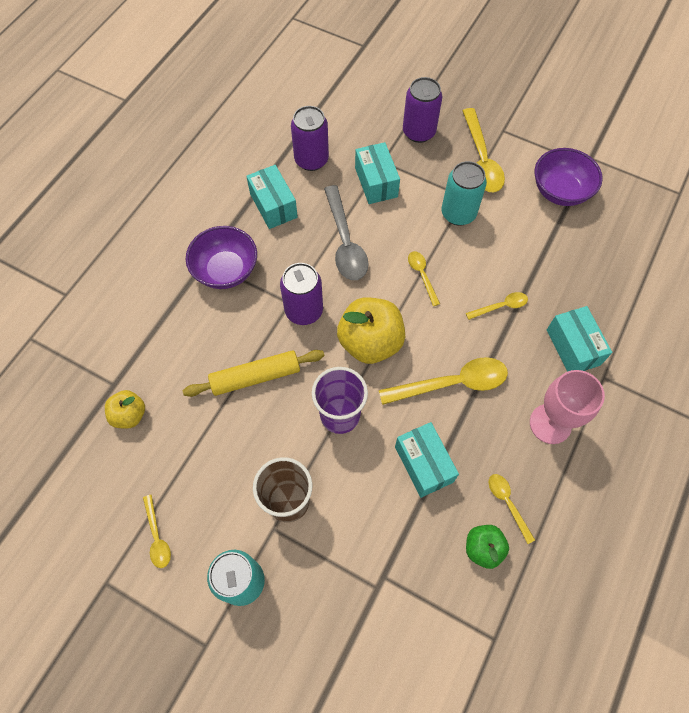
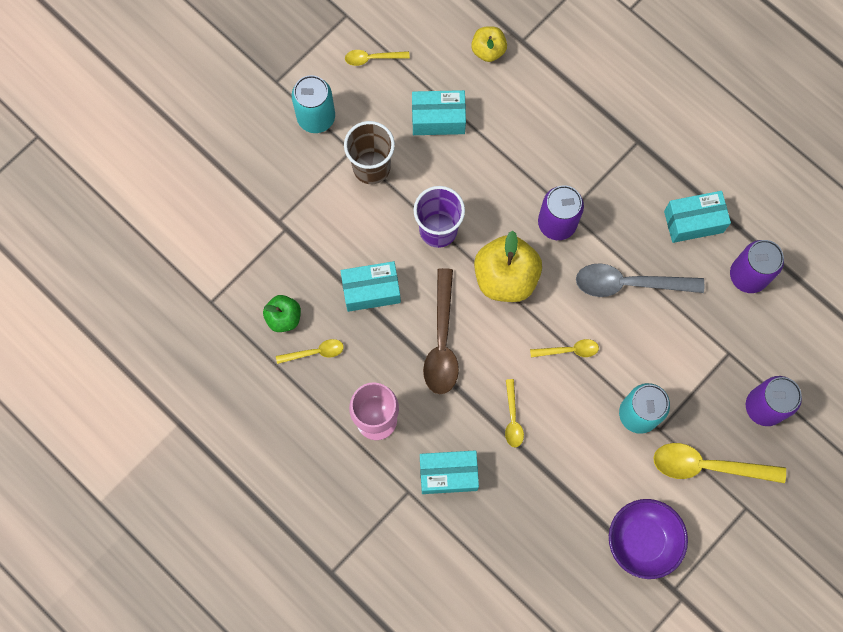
camera: 105 degrees right, 10 degrees up
yellow rolling pin [183,350,325,397] -> none
purple bowl [186,226,257,289] -> none
turquoise box [355,142,400,204] -> turquoise box moved to [412,90,466,135]
yellow spoon [379,357,508,405] -> brown spoon [423,268,459,394]

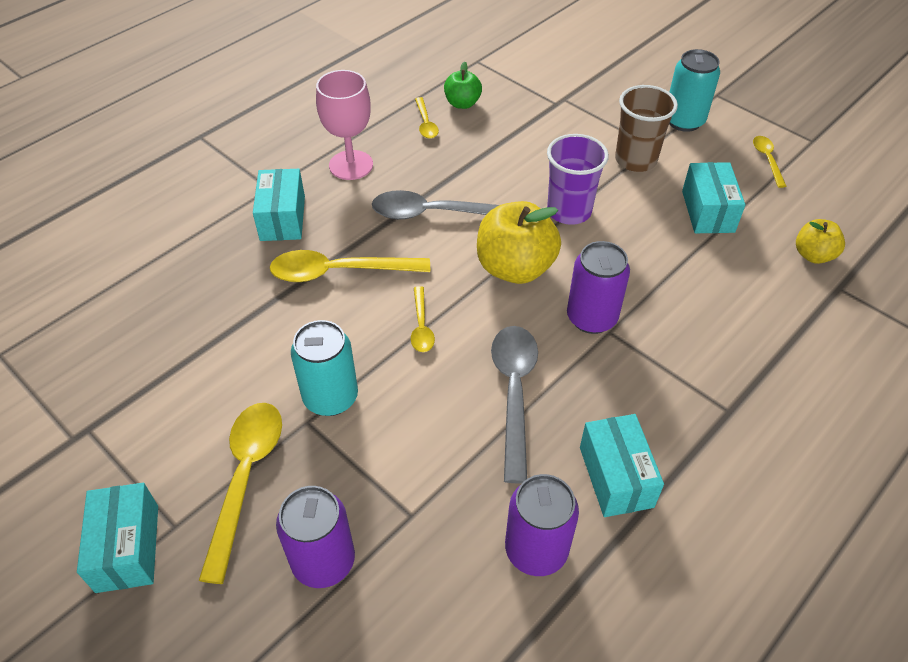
camera: 90 degrees right, 25 degrees down
turquoise box [341,261,401,312] -> turquoise box moved to [77,483,158,593]
brown spoon [423,268,459,394] -> grey spoon [372,190,499,220]
yellow spoon [505,379,524,447] -> yellow spoon [270,250,430,282], size x1.90
purple bowl [609,499,688,579] -> none

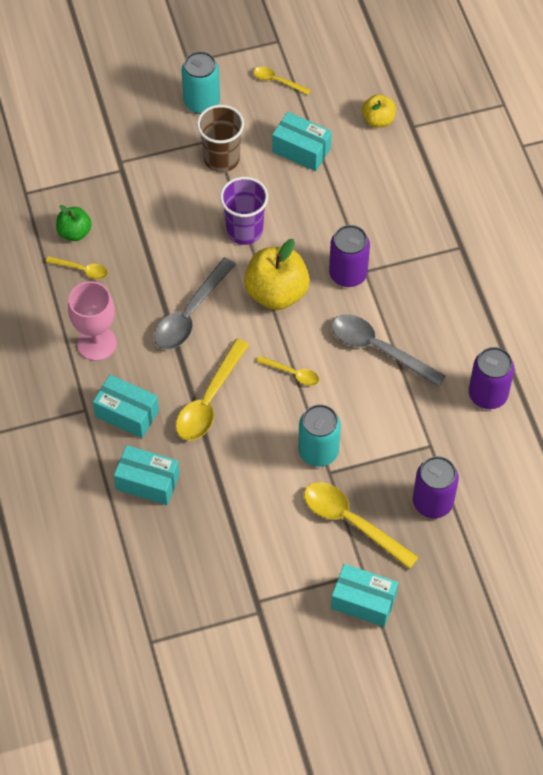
camera: 60 degrees left, 10 degrees up
turquoise box [580,414,664,517] -> turquoise box moved to [114,445,180,505]

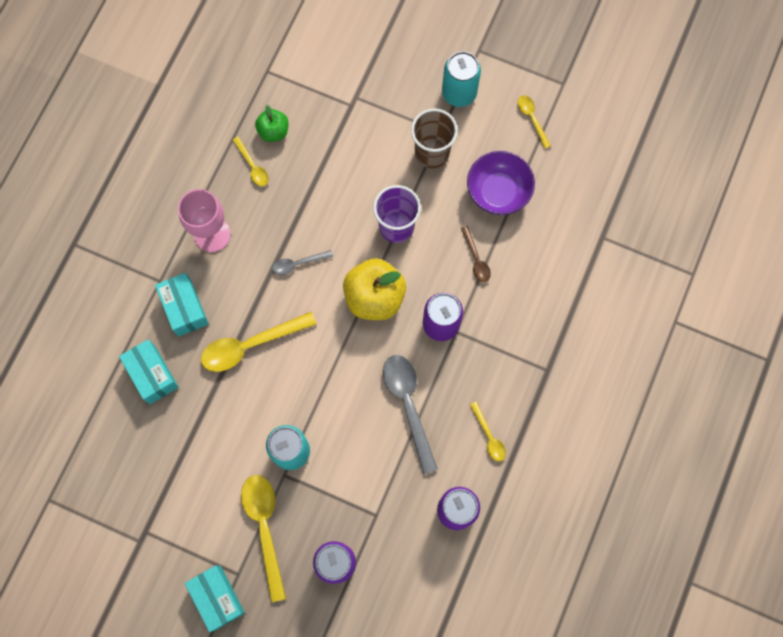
camera: 40 degrees right, 15 degrees up
grey spoon [154,257,236,350] -> grey spoon [272,250,333,275], size x0.53
yellow spoon [256,356,319,386] -> yellow spoon moved to [470,401,506,461]
turquoise box [272,112,332,171] -> purple bowl [467,151,535,215]
yellow apple [362,94,396,128] -> none
none -> brown spoon [461,226,491,282]

